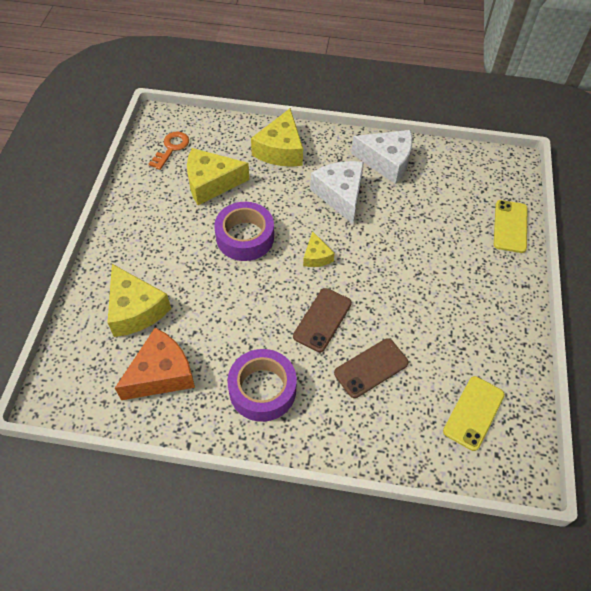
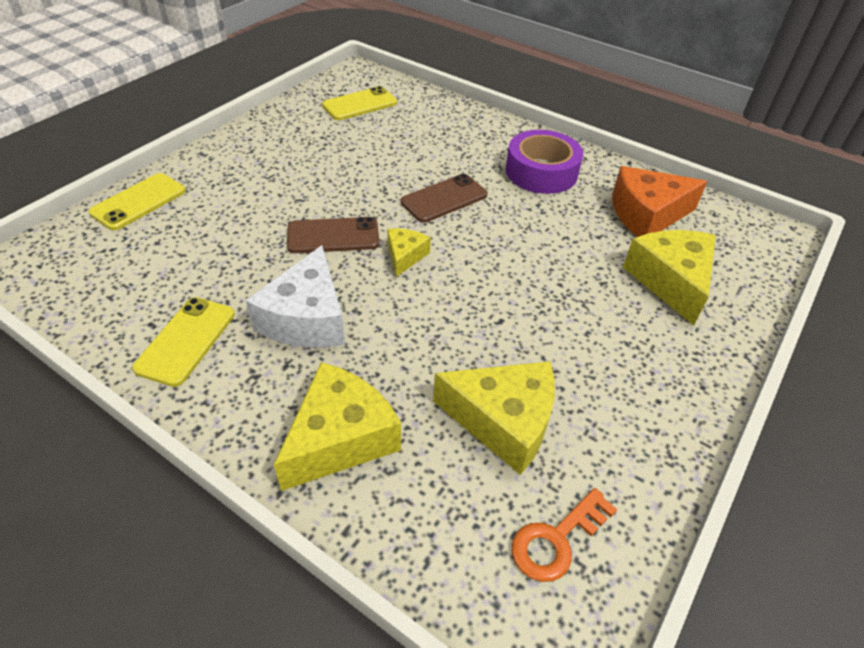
camera: 155 degrees left, 10 degrees down
purple tape [214,202,274,261] -> none
brown phone [334,338,409,398] -> brown phone moved to [287,217,379,253]
white cheese [351,130,412,184] -> yellow phone [132,297,235,387]

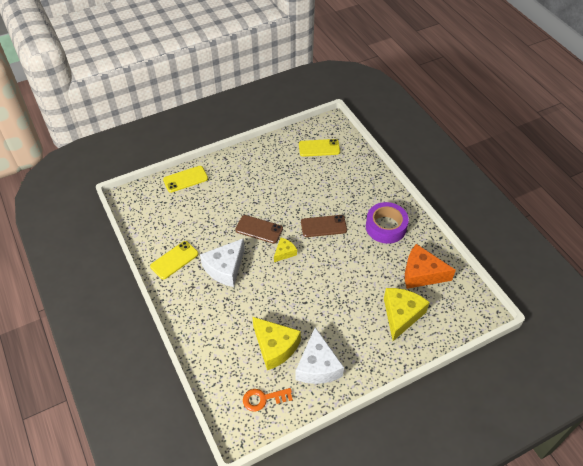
camera: 30 degrees right, 5 degrees up
yellow cheese [274,362,401,491] -> none
none -> white cheese [295,327,344,384]

